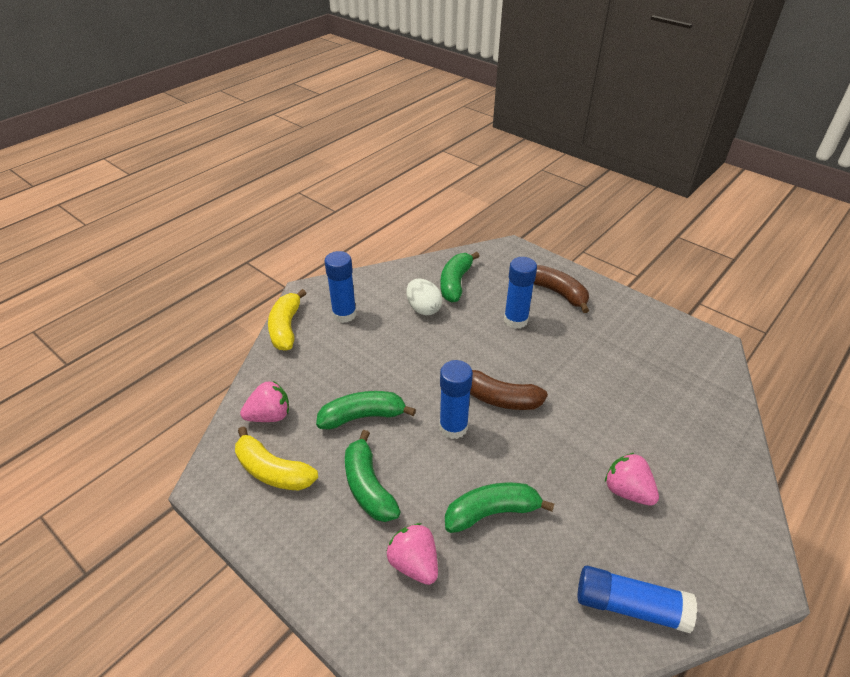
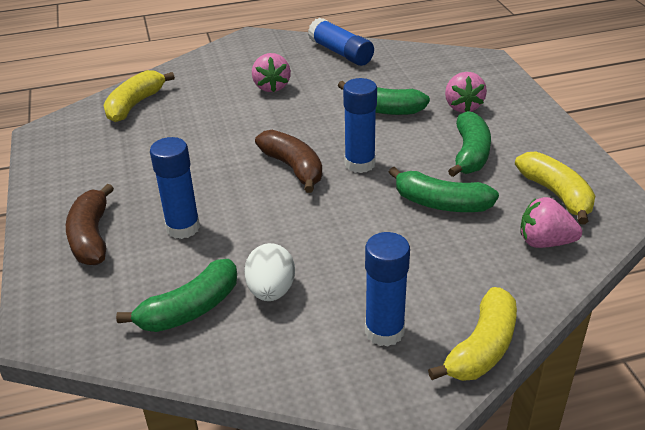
camera: 145 degrees left, 5 degrees down
none -> yellow banana [103,70,175,122]

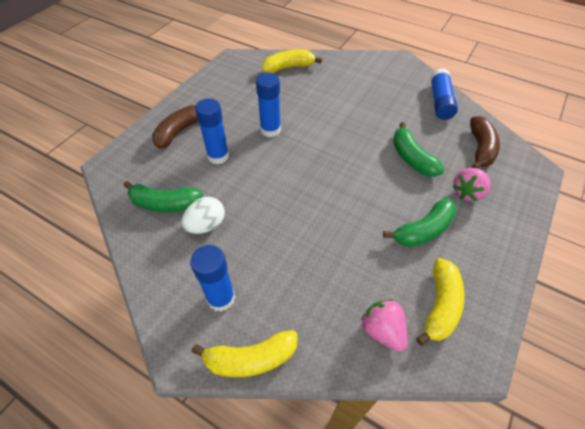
camera: 45 degrees right, 15 degrees up
pink strawberry [252,53,291,92] -> none
brown banana [255,130,322,193] -> brown banana moved to [470,116,500,168]
blue glue stick [343,78,377,173] -> blue glue stick moved to [256,73,281,137]
green banana [389,167,499,212] -> none

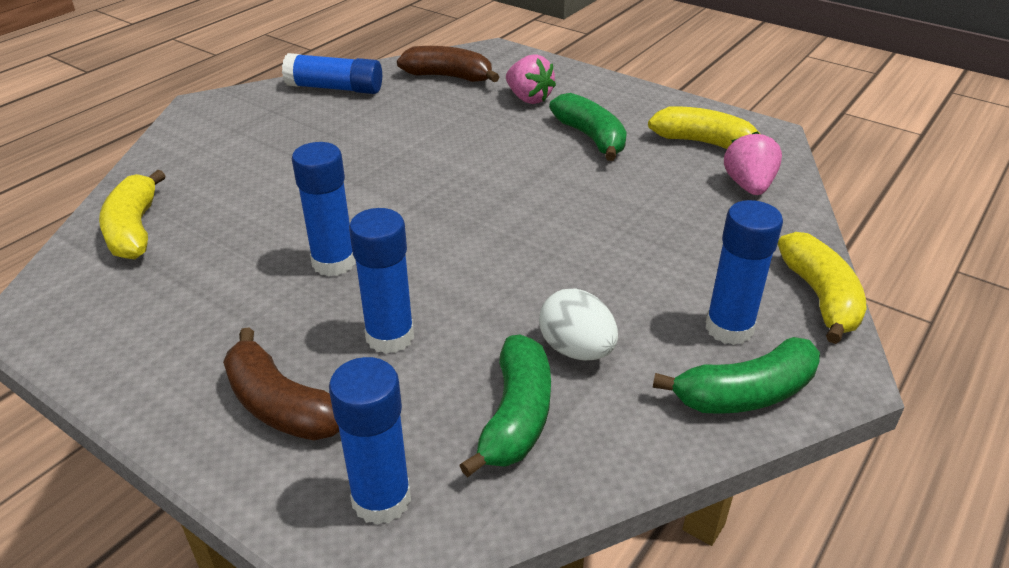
camera: 85 degrees left, 15 degrees down
pink strawberry [361,299,407,352] -> pink strawberry turned 120 degrees clockwise [724,132,782,195]
green banana [393,122,445,177] -> green banana moved to [653,337,820,414]
none -> blue glue stick [329,357,411,525]

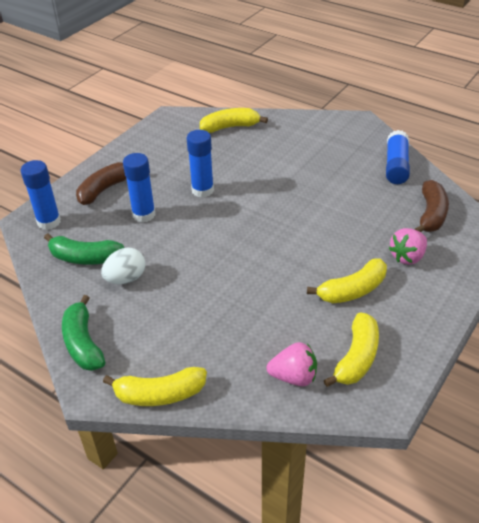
camera: 90 degrees right, 5 degrees up
green banana [549,93,627,161] -> yellow banana [307,258,387,303]
blue glue stick [706,200,783,345] -> none

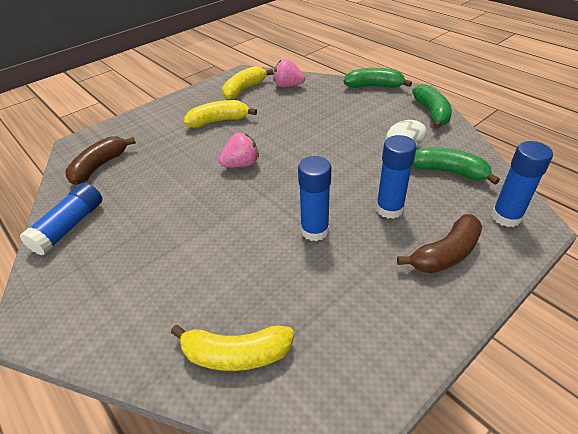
camera: 165 degrees left, 0 degrees up
yellow banana [103,367,207,406] -> green banana [343,68,412,88]
pink strawberry [389,228,427,265] -> pink strawberry moved to [219,133,259,167]

